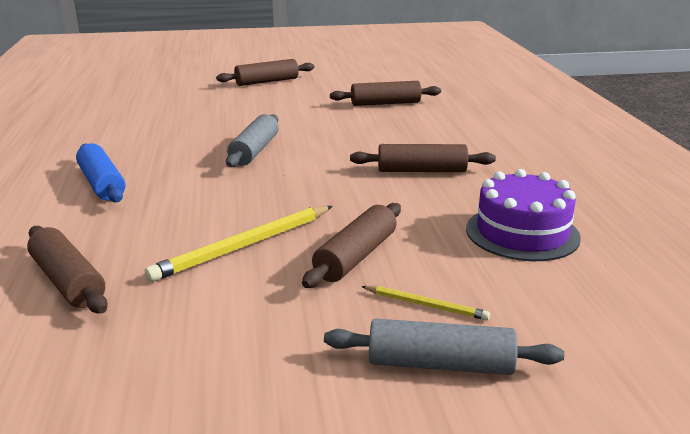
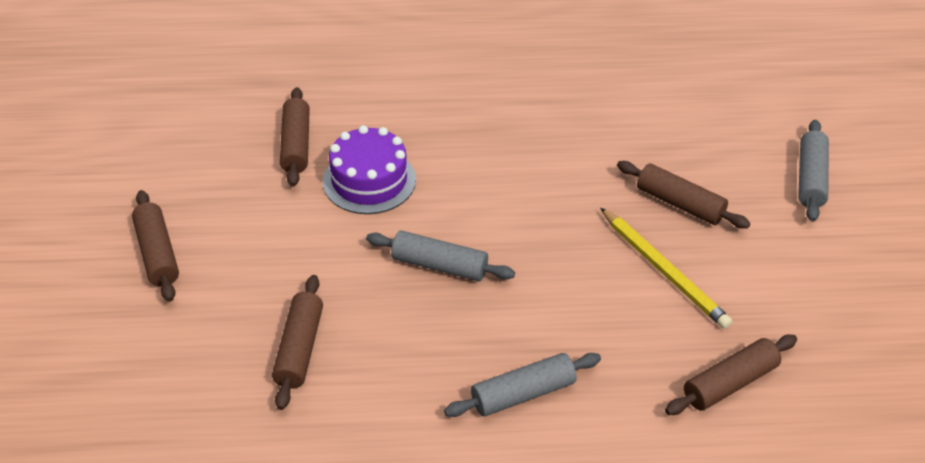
camera: 85 degrees left, 20 degrees up
blue rolling pin [76,143,125,202] -> grey rolling pin [444,353,601,417]
brown rolling pin [350,144,496,172] -> brown rolling pin moved to [272,275,323,410]
yellow pencil [361,286,490,320] -> none
purple cake [466,169,581,261] -> purple cake moved to [323,125,416,214]

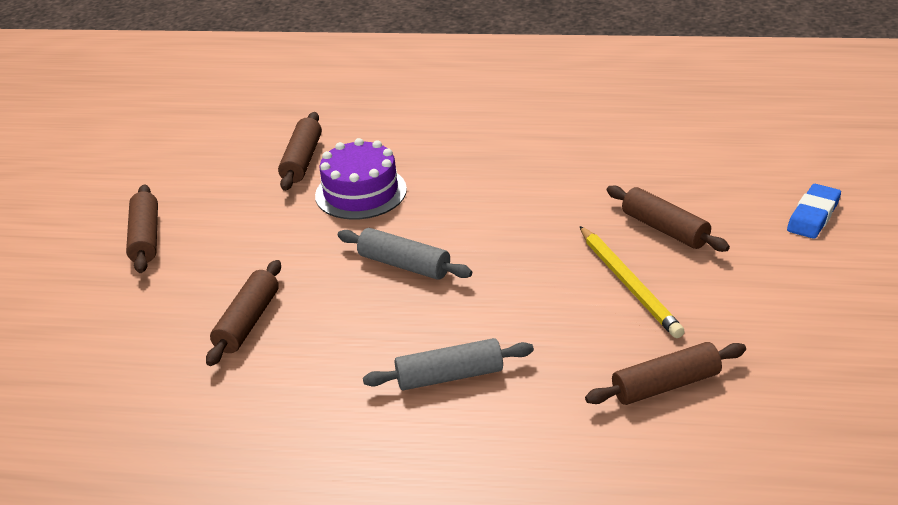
camera: 15 degrees right, 10 degrees down
grey rolling pin [798,120,829,222] -> blue eraser [787,184,841,239]

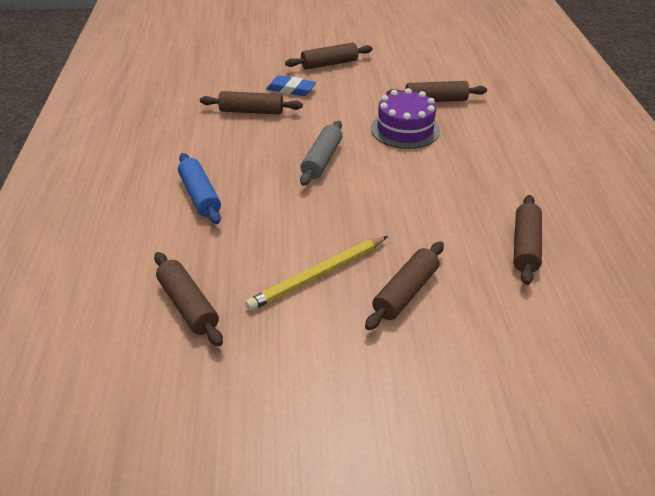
camera: 75 degrees right, 5 degrees up
grey rolling pin [363,338,534,390] -> blue rolling pin [178,153,221,224]
blue eraser [787,184,841,239] -> blue eraser moved to [266,75,316,96]
none -> brown rolling pin [513,195,542,285]

